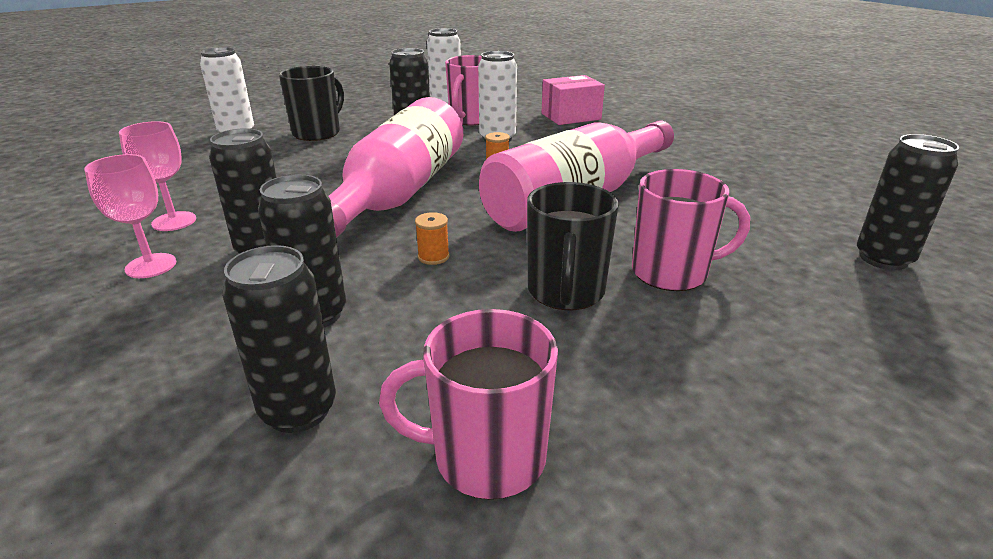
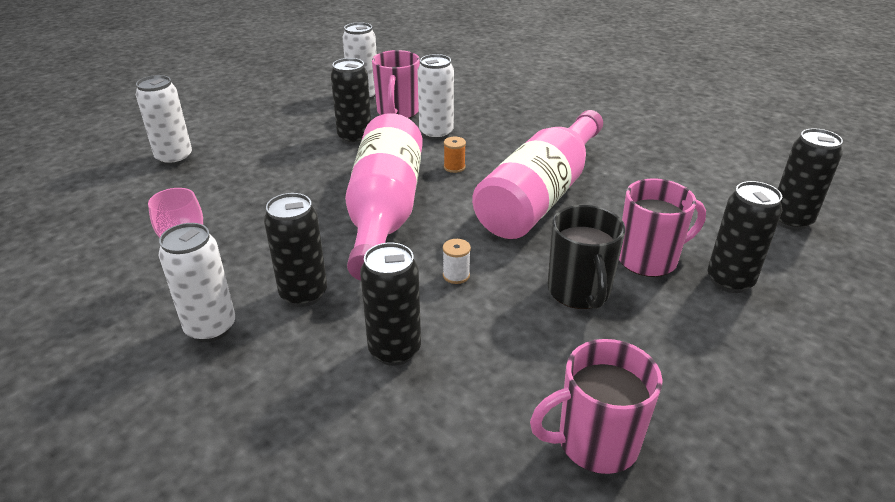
camera: 15 degrees left, 5 degrees up
pink goblet [84,154,176,278] -> white can [159,223,235,342]
black can [222,245,336,433] -> black can moved to [708,181,782,293]
black mug [279,66,344,141] -> none
orange spool [415,212,449,265] -> white spool [443,239,471,284]
pink box [542,75,605,125] -> none

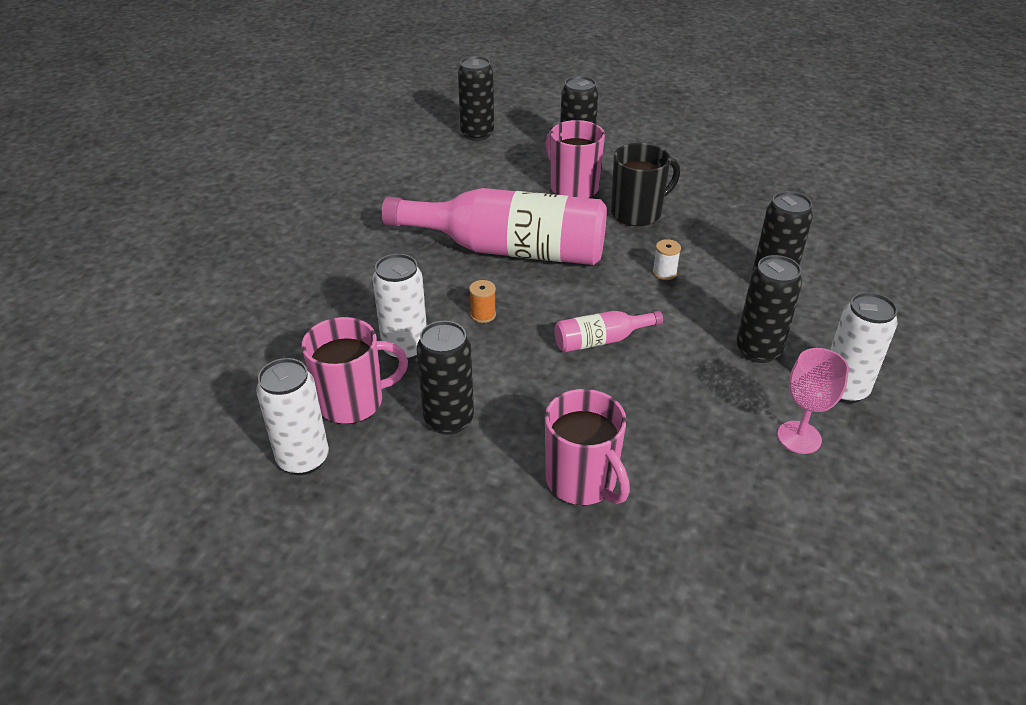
camera: 110 degrees left, 5 degrees up
white can [136,75,192,166] -> none
pink bottle [345,113,423,280] -> pink bottle [554,311,663,352], size x0.44
pink mug [530,339,663,474] -> pink mug moved to [545,389,630,505]

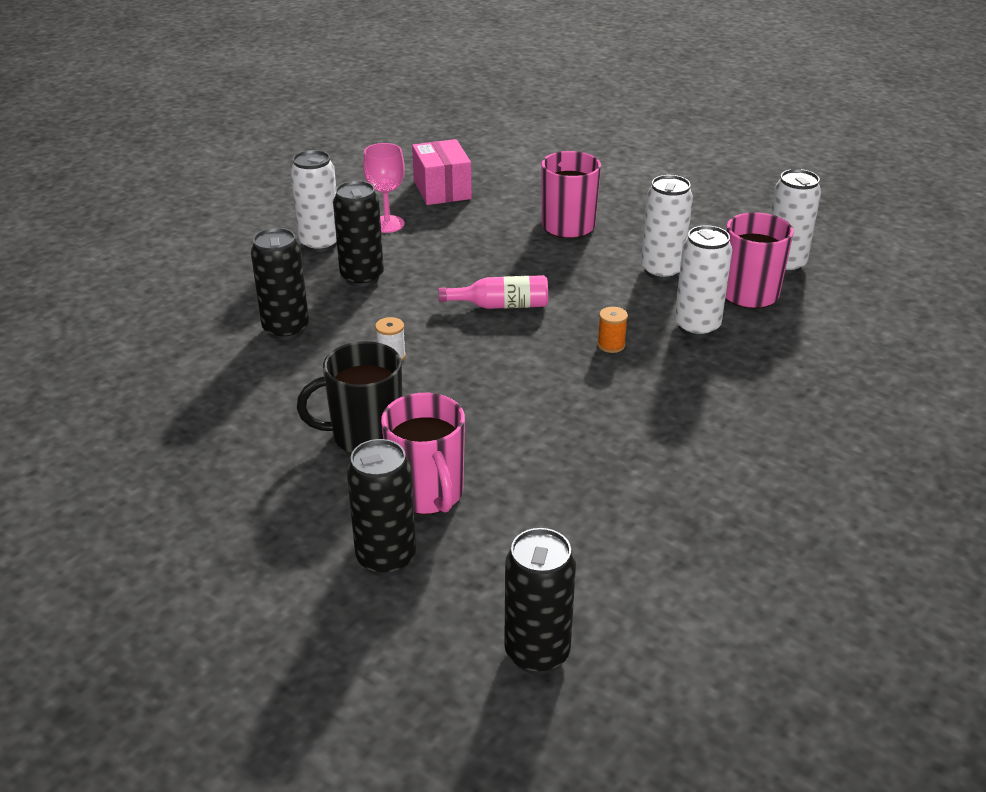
camera: 165 degrees left, 5 degrees down
pink bottle [381,188,607,265] -> none
black can [417,321,474,435] -> white can [641,175,693,280]
none -> pink box [412,139,472,205]

